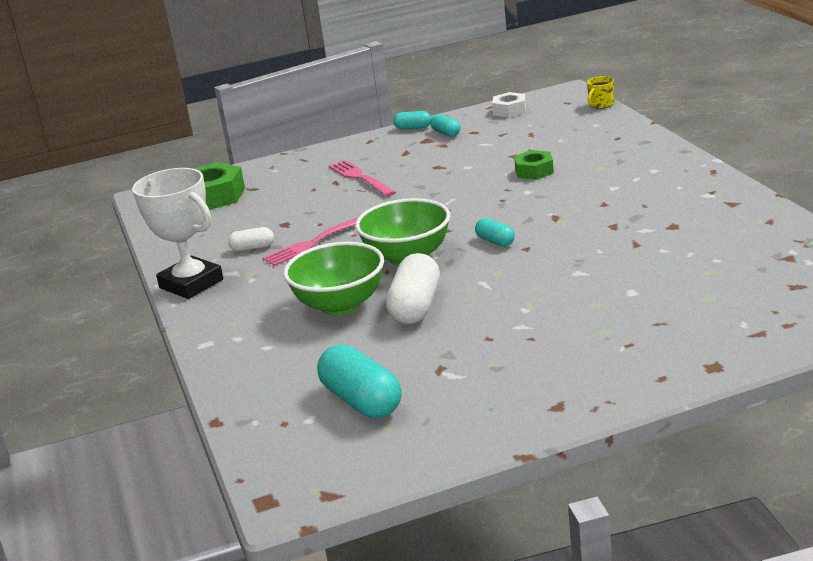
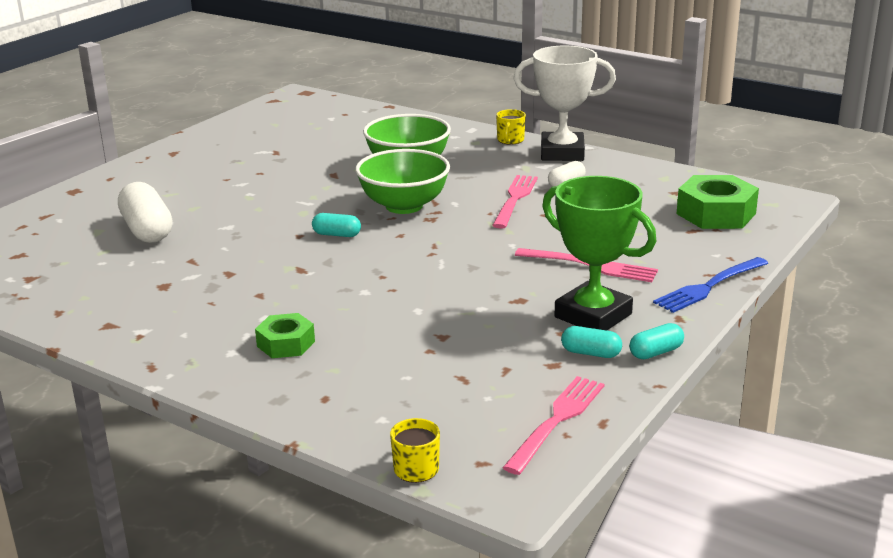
camera: 140 degrees right, 0 degrees up
turquoise capsule [317,344,402,418] -> none
white capsule [386,253,440,324] -> white capsule moved to [118,182,172,243]
white nut [492,92,526,117] -> pink fork [503,376,604,475]
green nut [514,150,554,180] -> green nut moved to [255,313,315,358]
none -> yellow mug [496,109,526,145]
none -> green trophy [542,176,657,330]
none -> blue fork [653,257,768,313]

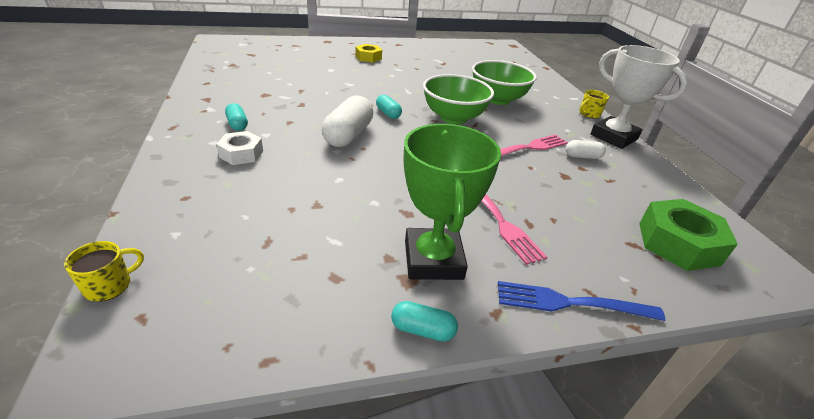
camera: 40 degrees right, 10 degrees up
white capsule [118,182,172,243] -> white capsule moved to [322,95,373,147]
green nut [255,313,315,358] -> white nut [216,131,263,165]
pink fork [503,376,604,475] -> none
turquoise capsule [561,326,622,358] -> turquoise capsule moved to [225,103,248,131]
none -> yellow nut [356,44,382,63]

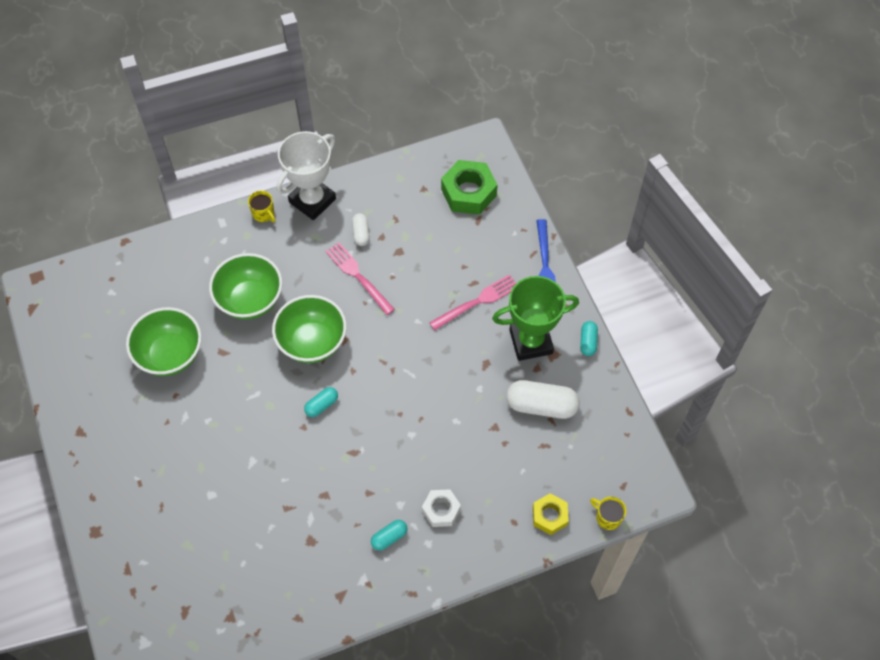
camera: 95 degrees left, 25 degrees up
white capsule [322,95,373,147] -> white capsule moved to [506,380,580,419]
yellow nut [356,44,382,63] -> yellow nut moved to [533,493,569,535]
none -> green bowl [126,307,201,376]

